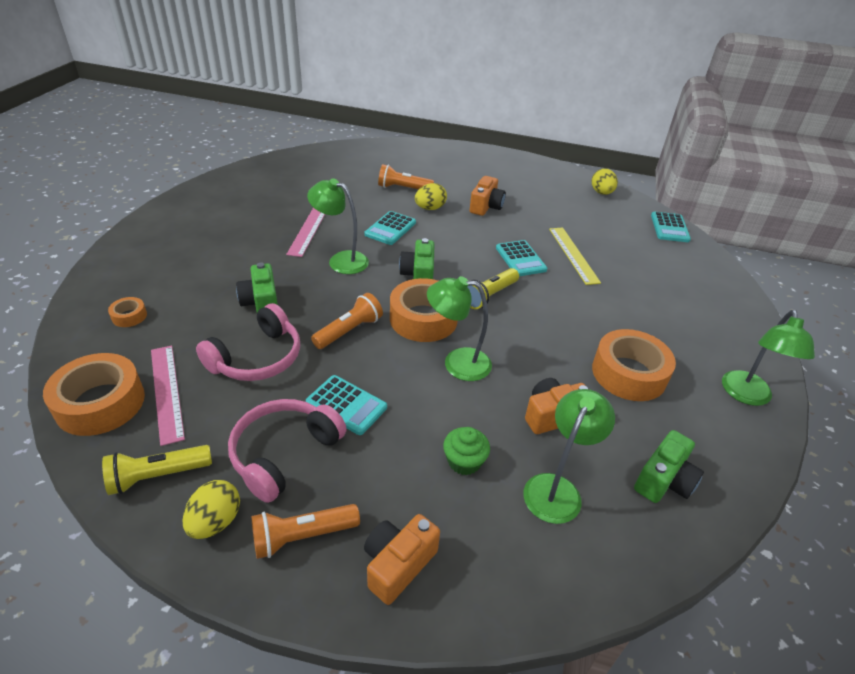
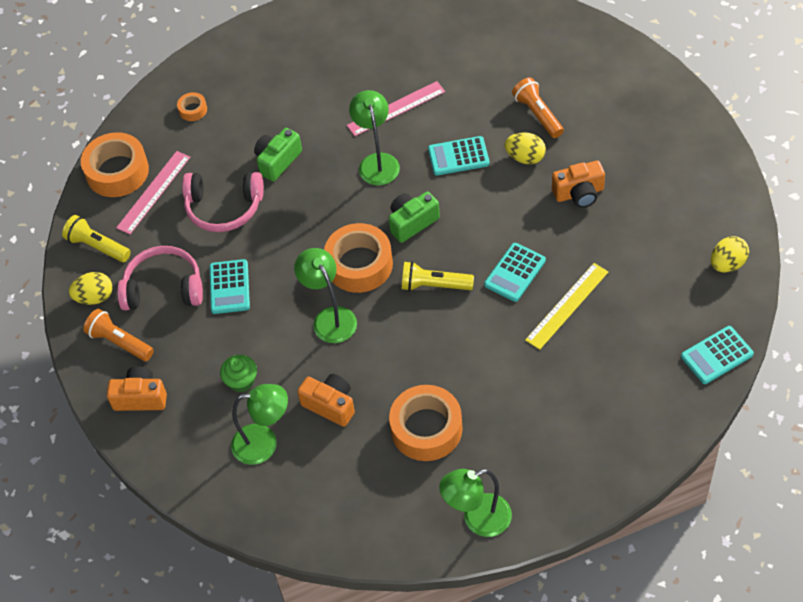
camera: 60 degrees right, 15 degrees up
orange flashlight [311,293,383,349] -> none
green camera [634,430,704,503] -> none

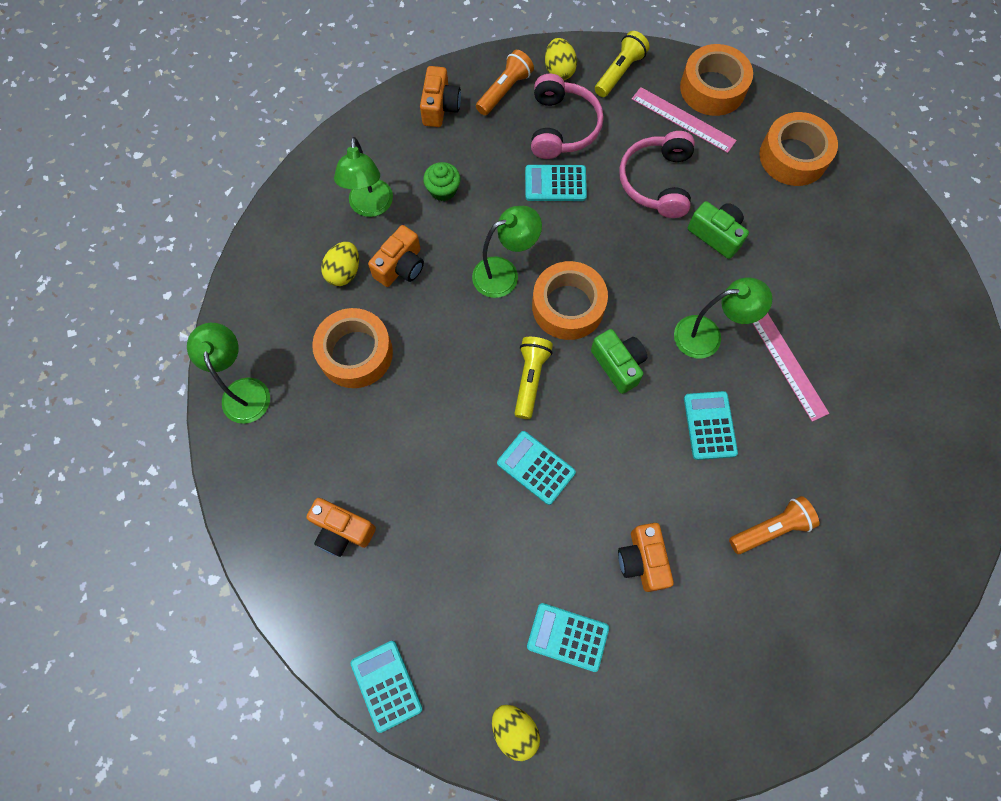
camera: 90 degrees right, 15 degrees up
orange tape [177,92,207,121] -> orange tape [759,112,838,186], size x2.16
yellow egg [505,132,546,164] -> yellow egg moved to [321,242,359,286]
yellow ruler [525,263,608,350] -> none
none -> orange camera [306,498,376,557]
none -> turquoise calculator [527,603,609,672]

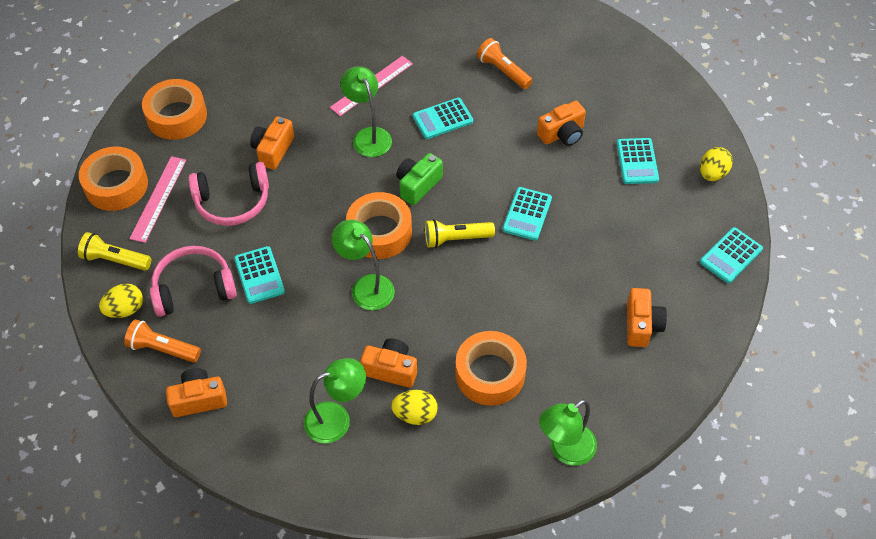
camera: 110 degrees left, 15 degrees down
green cupcake [423,162,461,201] -> none
green camera [688,201,749,259] -> orange camera [250,116,294,170]

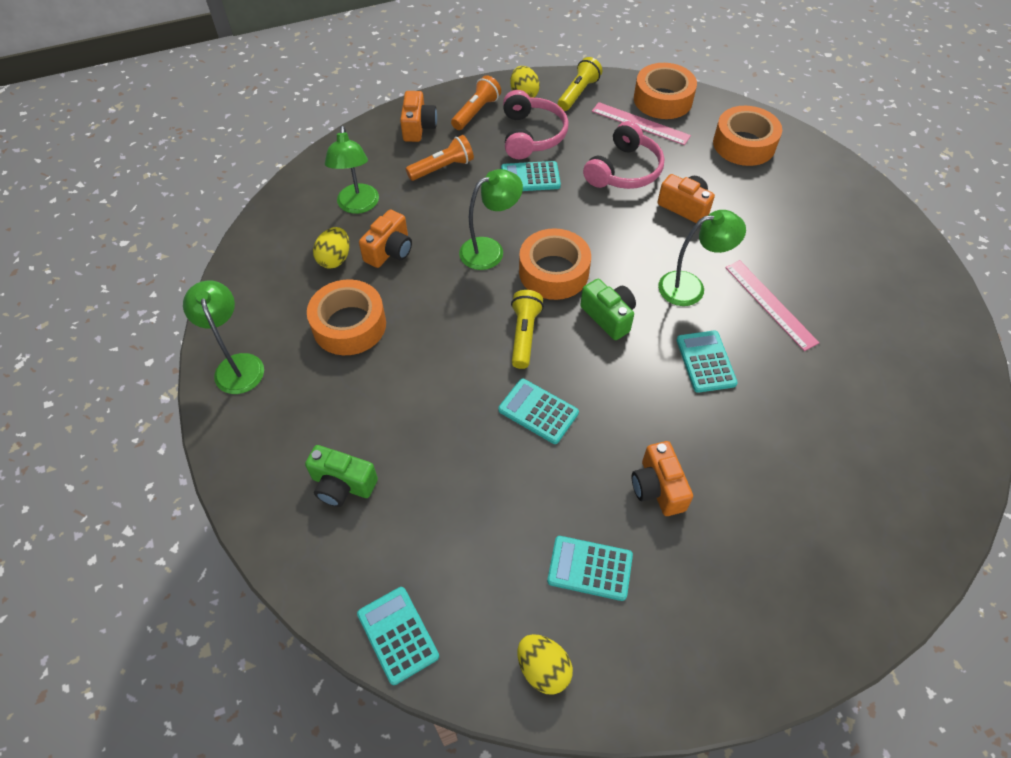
camera: 105 degrees right, 0 degrees up
pink headphones [188,162,269,226] -> pink headphones turned 150 degrees counterclockwise [583,121,664,189]
orange flashlight [477,38,533,89] -> orange flashlight moved to [406,135,474,181]
orange camera [627,288,667,347] -> green camera [305,445,378,507]

